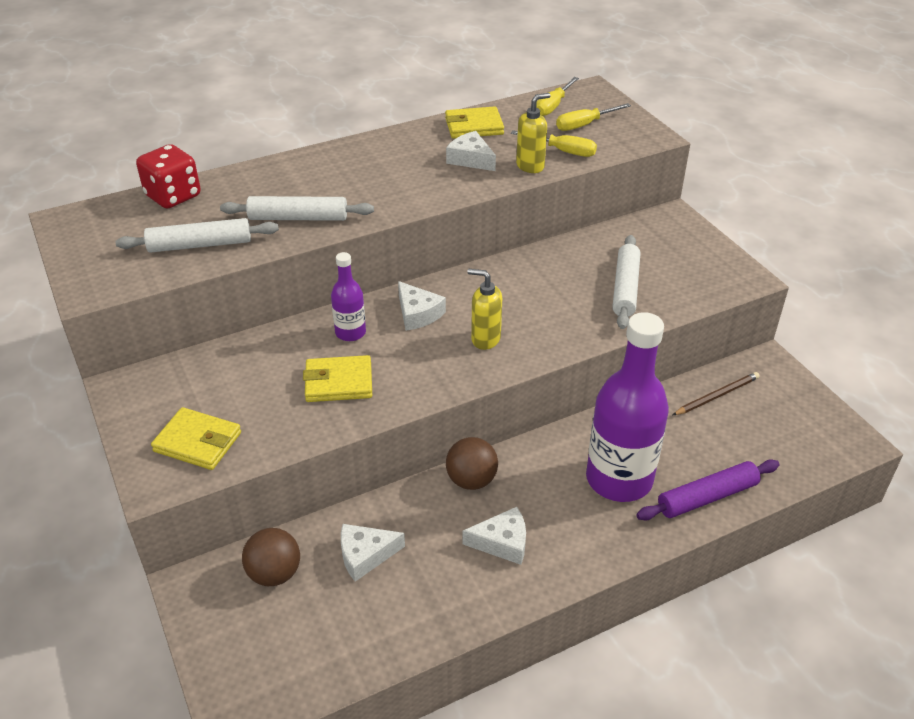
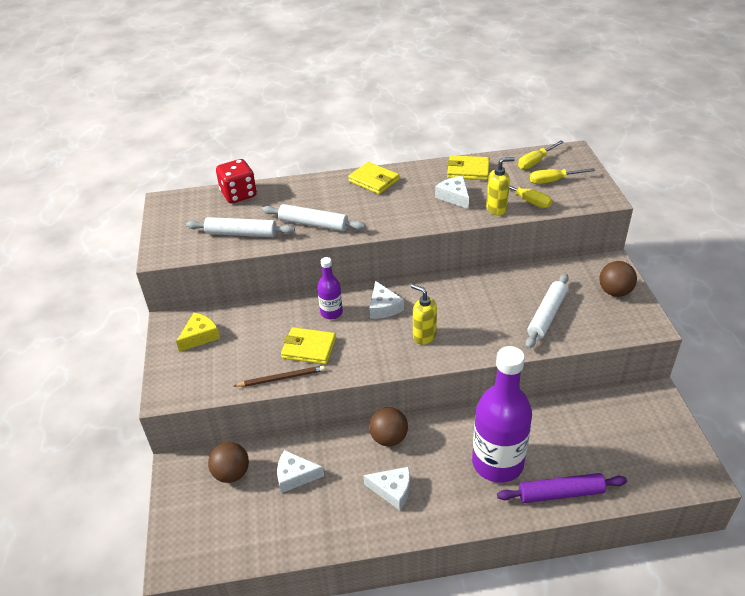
camera: 20 degrees right, 0 degrees up
yellow wallet [151,407,241,470] -> yellow wallet moved to [348,162,399,194]
brown pencil [673,372,760,415] -> brown pencil moved to [234,365,325,387]
none -> yellow cheese [176,313,220,352]
none -> brown ball [599,261,637,297]

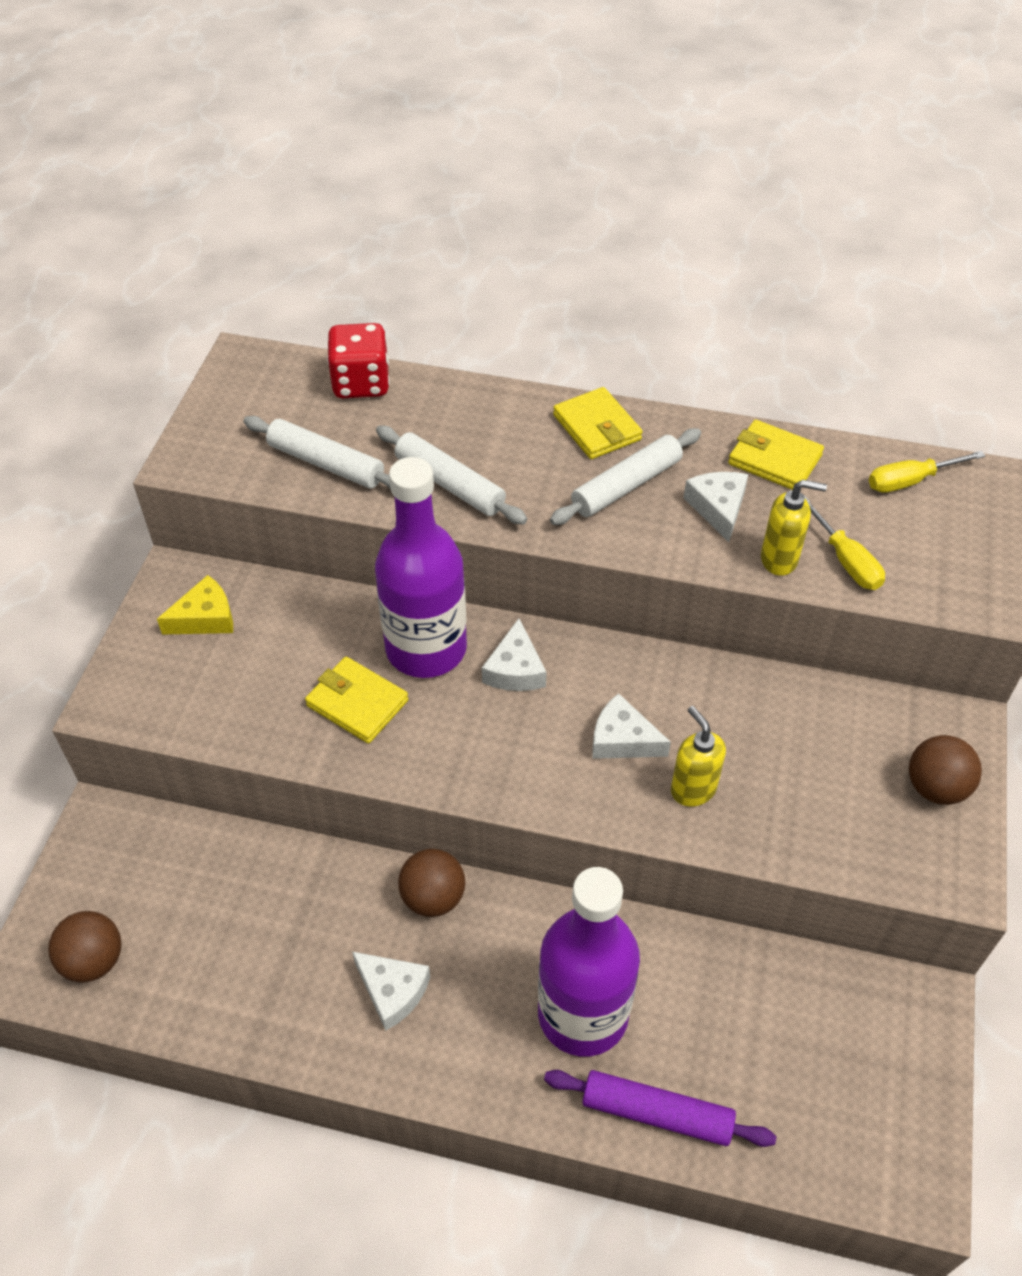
camera: 20 degrees right, 10 degrees up
brown ball [208,442,249,483] -> brown ball moved to [48,911,121,982]
brown pencil [234,365,325,387] -> none
white cheese [277,450,324,493] -> white cheese moved to [592,693,671,759]
purple bottle [317,257,343,319] -> purple bottle [375,457,467,678], size x2.07
yellow soap dispenser [411,284,437,344] -> yellow soap dispenser moved to [671,706,726,807]
white rolling pin [525,274,569,349] -> white rolling pin moved to [550,428,701,525]
yellow screwdriver [530,168,595,184] -> none

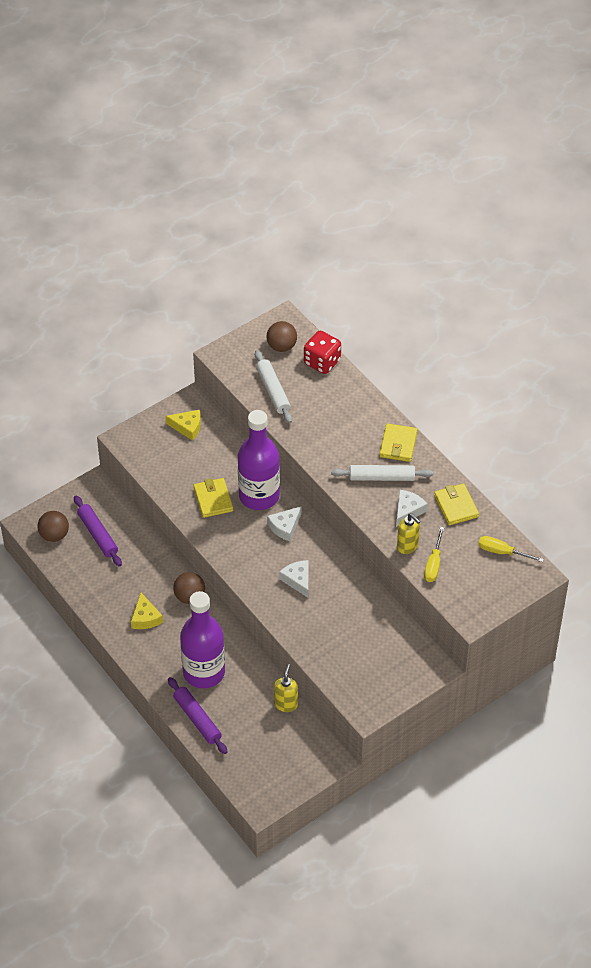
camera: 40 degrees right, 0 degrees up
white cheese [352,952,430,1031] -> yellow cheese [131,593,163,629]
white rolling pin [376,426,527,525] -> none
yellow soap dispenser [671,706,726,807] -> yellow soap dispenser moved to [274,664,298,712]
brown ball [909,735,982,805] -> brown ball moved to [267,321,297,352]
none -> purple rolling pin [74,496,122,566]

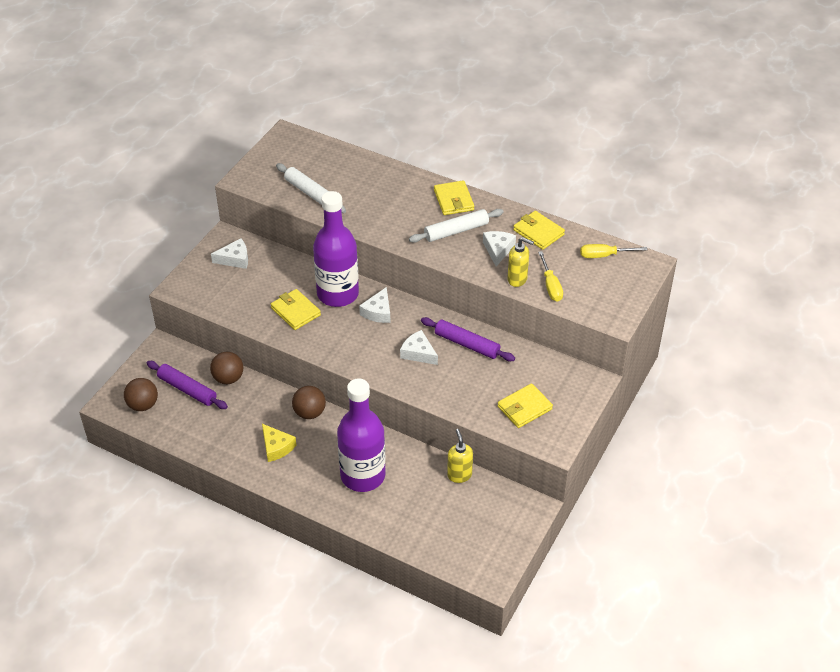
camera: 25 degrees left, 5 degrees down
yellow cheese [165,410,201,441] -> white cheese [211,238,248,269]
purple rolling pin [168,677,227,754] -> purple rolling pin moved to [421,317,515,361]
brown ball [267,321,297,352] -> brown ball moved to [210,352,243,384]
red dice [304,331,341,374] -> none
none -> yellow wallet [497,383,553,428]

